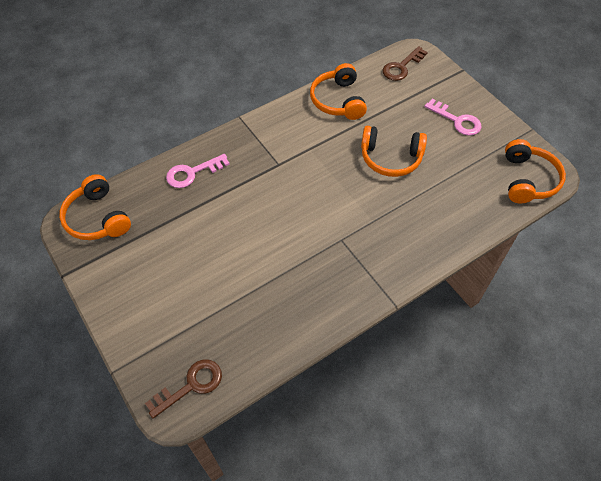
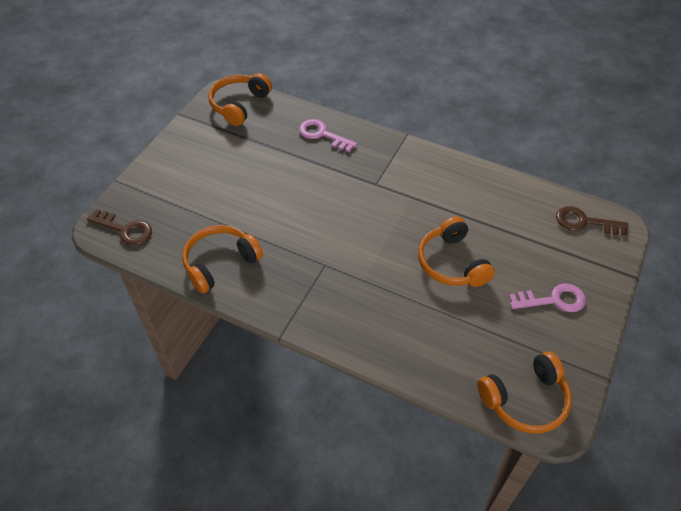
camera: 60 degrees right, 5 degrees down
orange headphones [310,63,367,120] -> orange headphones moved to [182,225,263,293]
pink key [425,99,482,136] -> pink key turned 105 degrees counterclockwise [509,283,586,312]

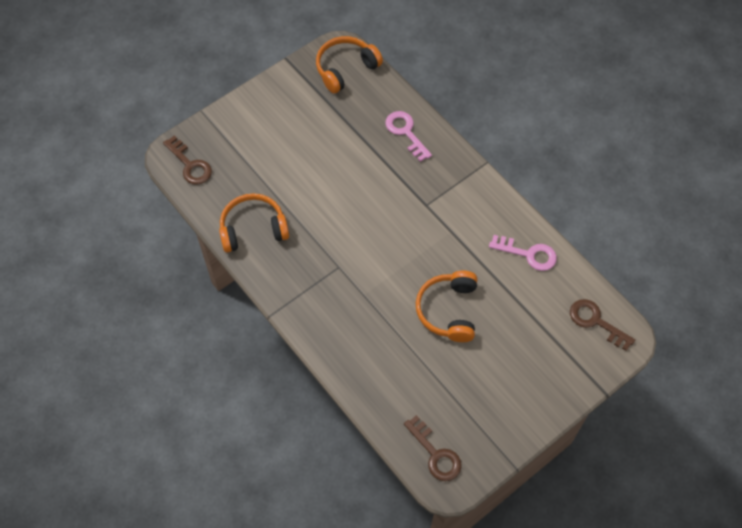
camera: 25 degrees right, 10 degrees up
orange headphones [477,351,572,434] -> brown key [404,415,462,481]
pink key [509,283,586,312] -> pink key moved to [489,235,557,271]

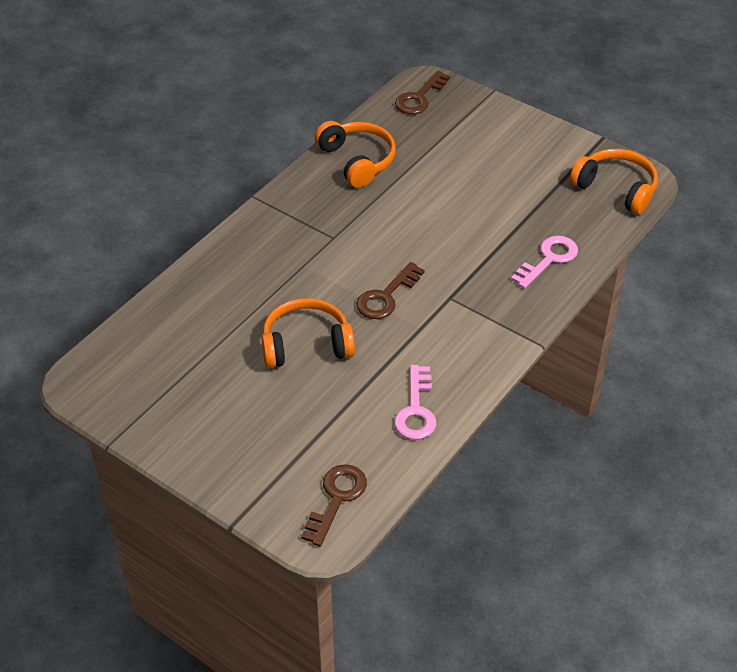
camera: 75 degrees right, 15 degrees down
brown key [404,415,462,481] -> brown key moved to [356,262,425,319]

